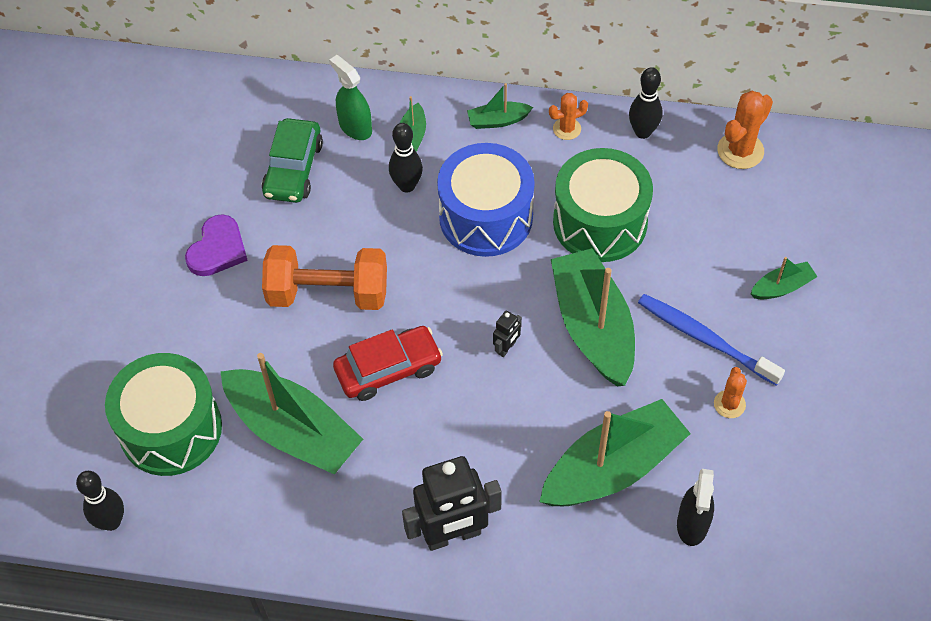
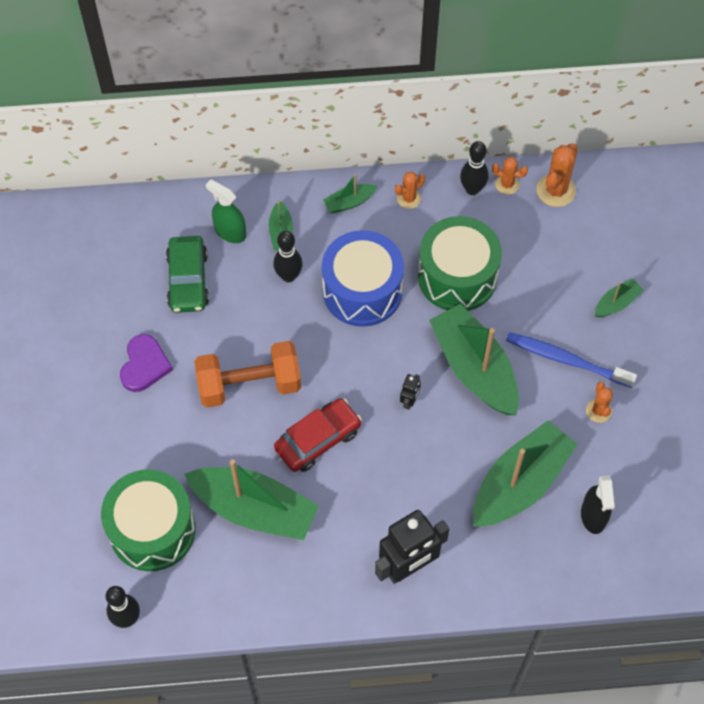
camera: 15 degrees left, 5 degrees up
none -> orange cactus [492,157,528,195]

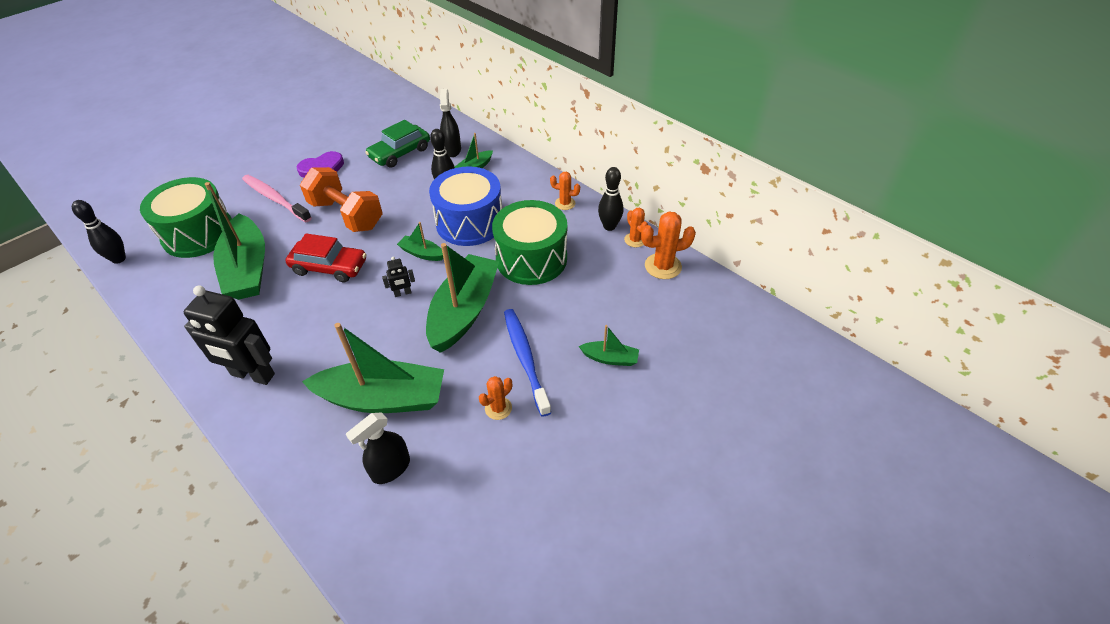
camera: 50 degrees right, 15 degrees down
green spray bottle [206,179,246,243] -> black spray bottle [440,89,461,157]
green boat [323,174,377,213] -> green boat moved to [397,222,443,261]
none -> pink toothbrush [242,175,312,222]

